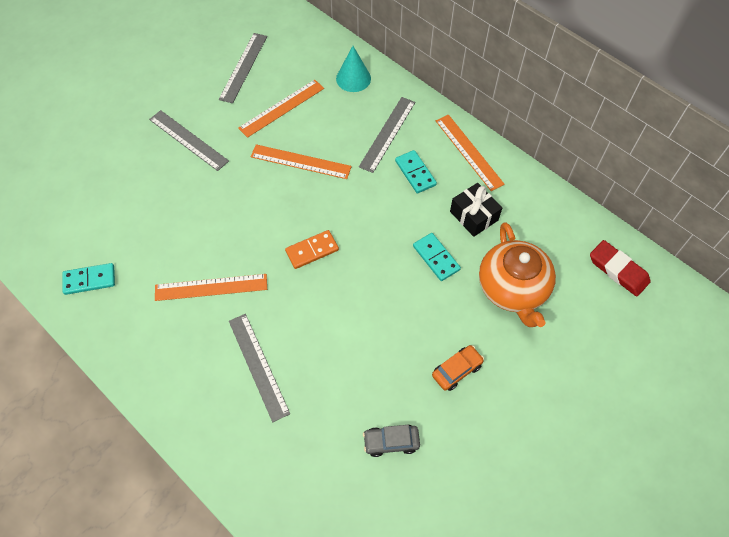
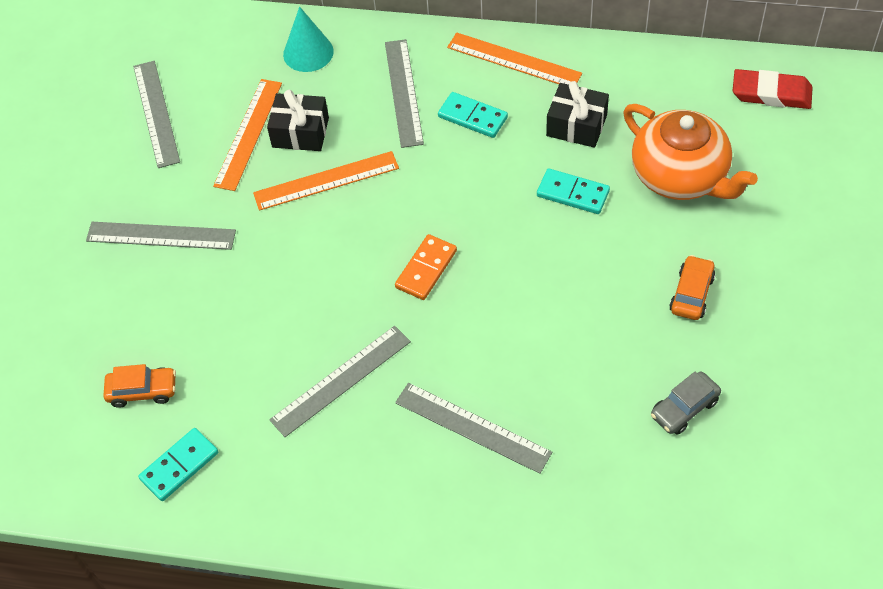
camera: 30 degrees left, 5 degrees down
orange ruler [155,274,267,301] -> grey ruler [269,326,411,437]
none -> orange car [103,364,176,408]
none -> black gift [267,90,329,151]

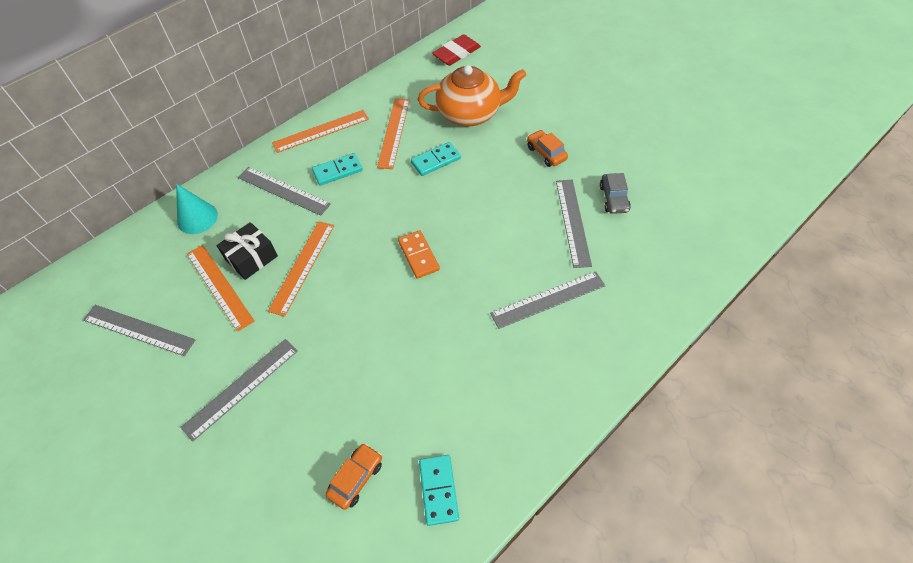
camera: 55 degrees left, 0 degrees up
grey ruler [269,326,411,437] -> grey ruler moved to [556,180,592,268]
black gift [546,81,609,148] -> orange ruler [377,98,410,169]

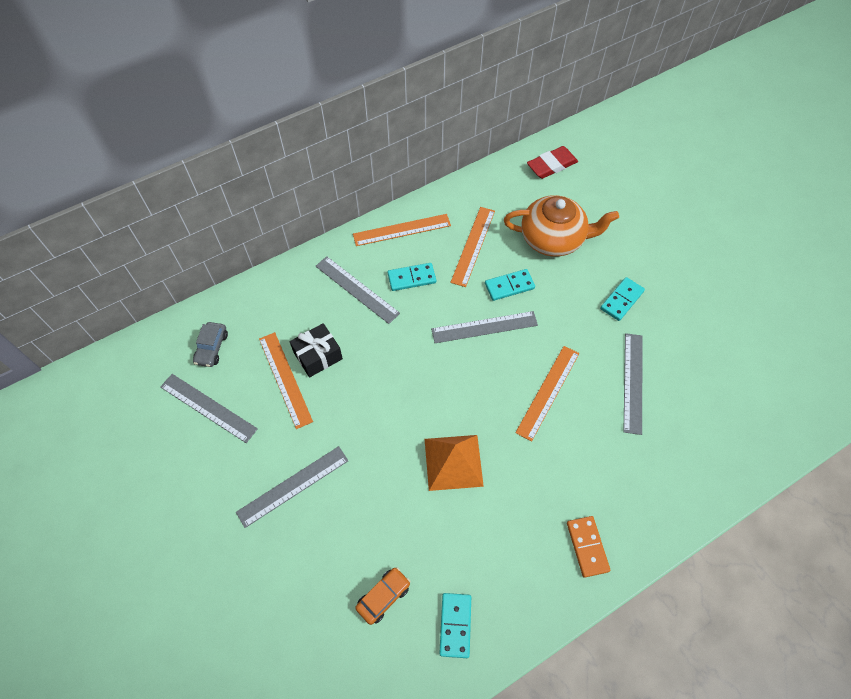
camera: 10 degrees right, 5 degrees up
turquoise cone [176,184,218,234] -> none
orange ruler [268,221,334,317] -> orange ruler moved to [515,346,579,442]
orange domino [398,230,440,279] -> orange domino moved to [567,516,610,578]
grey ruler [490,272,606,329] -> grey ruler moved to [431,311,538,343]
orange car [527,130,568,167] -> turquoise domino [600,277,645,321]
grey car [600,173,631,214] -> grey car moved to [193,322,228,367]
none -> orange pyramid [425,435,484,491]

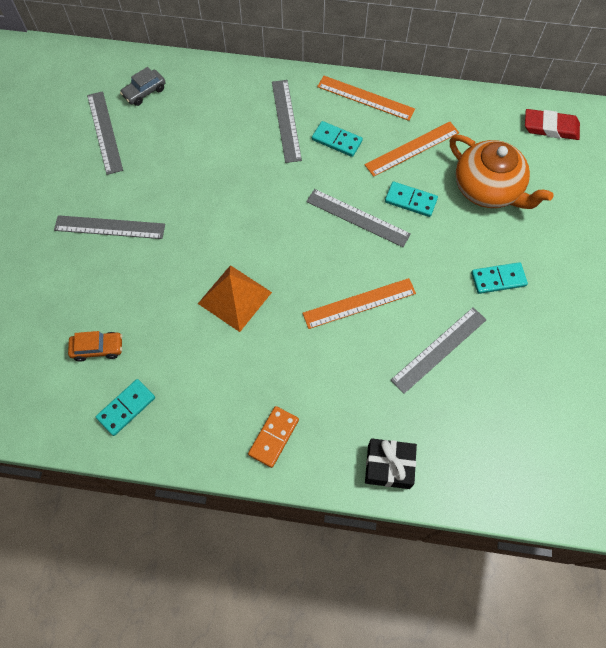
camera: 40 degrees right, 5 degrees up
orange ruler [259,332,313,429] -> none
black gift [290,323,343,378] -> black gift moved to [365,438,417,489]

